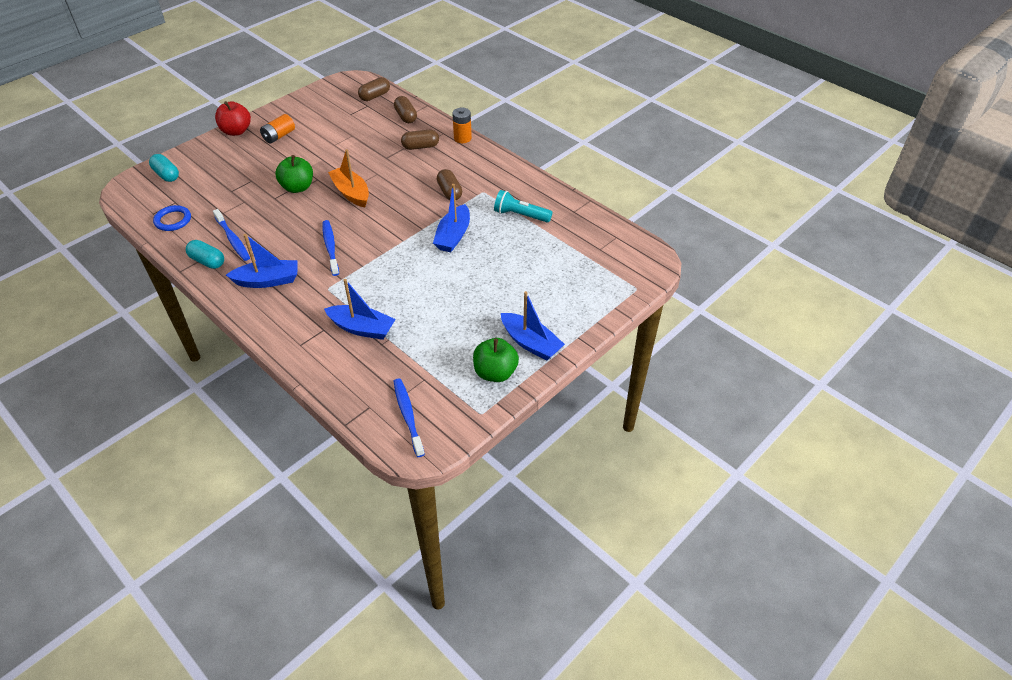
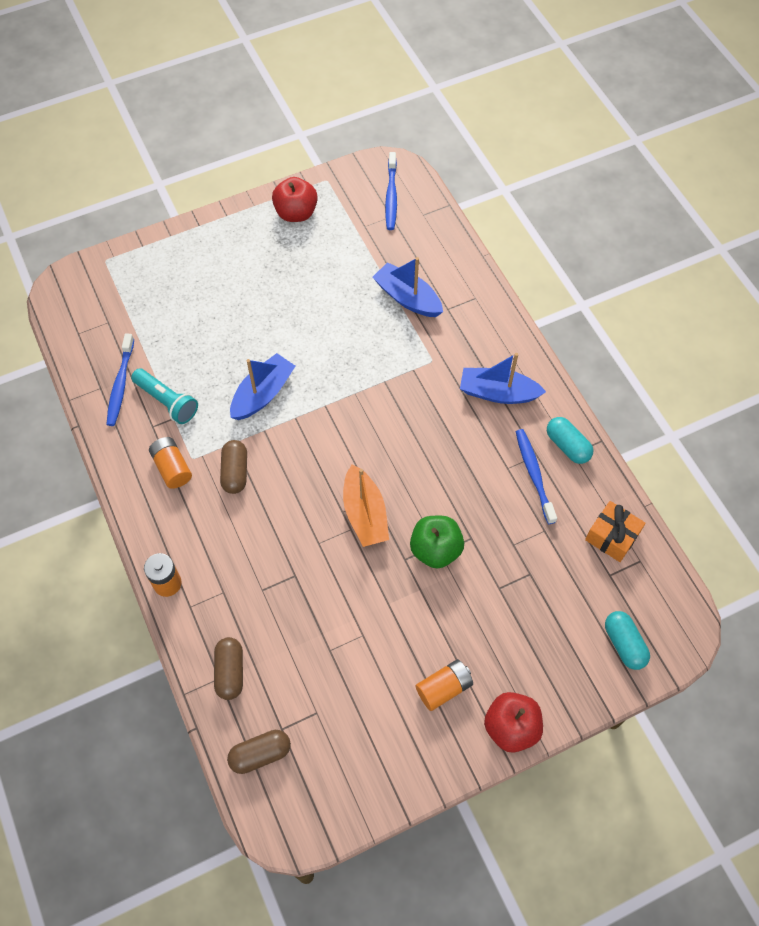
camera: 160 degrees left, 15 degrees up
blue ring [153,205,191,231] -> orange gift [585,501,645,562]
blue toothbrush [323,220,339,276] -> blue toothbrush moved to [106,333,134,426]
brown capsule [401,130,439,150] -> none
green apple [473,338,519,382] -> red apple [272,177,318,222]
blue boat [501,291,565,360] -> none
none -> orange battery [149,437,192,489]

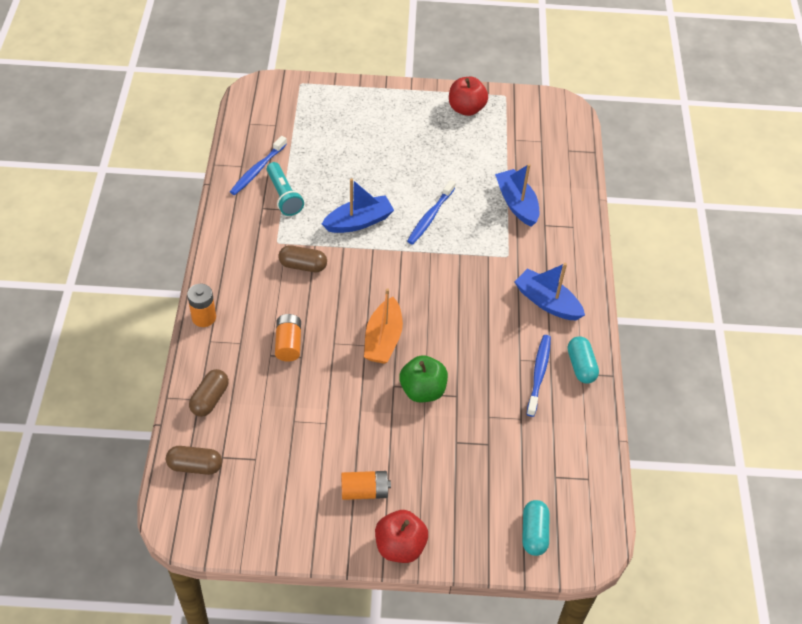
camera: 25 degrees right, 10 degrees down
orange battery [149,437,192,489] -> orange battery moved to [275,314,301,361]
brown capsule [220,440,247,494] -> brown capsule turned 75 degrees clockwise [278,245,327,272]
blue toothbrush [385,152,397,230] -> blue toothbrush moved to [407,180,455,245]
orange gift [585,501,645,562] -> none

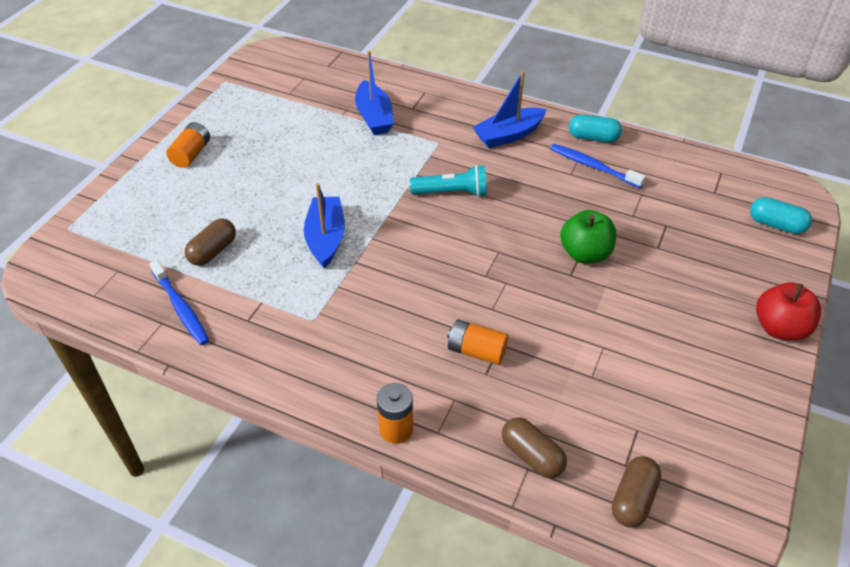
camera: 65 degrees left, 5 degrees down
turquoise flashlight [267,162,304,216] -> turquoise flashlight moved to [410,165,487,197]
brown capsule [278,245,327,272] -> brown capsule moved to [185,219,236,266]
orange battery [341,471,391,500] -> orange battery moved to [166,122,210,168]
orange boat [364,288,403,364] -> none
blue toothbrush [407,180,455,245] -> none
red apple [449,77,488,116] -> none
blue boat [495,164,539,227] -> blue boat turned 105 degrees counterclockwise [355,51,394,135]

